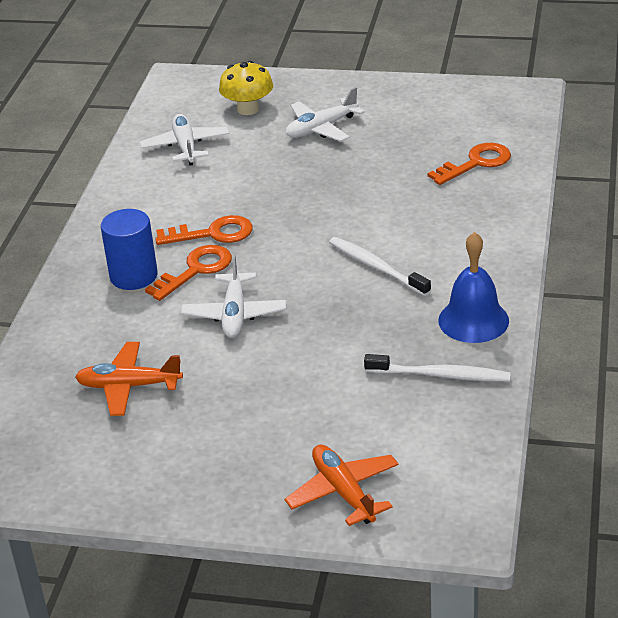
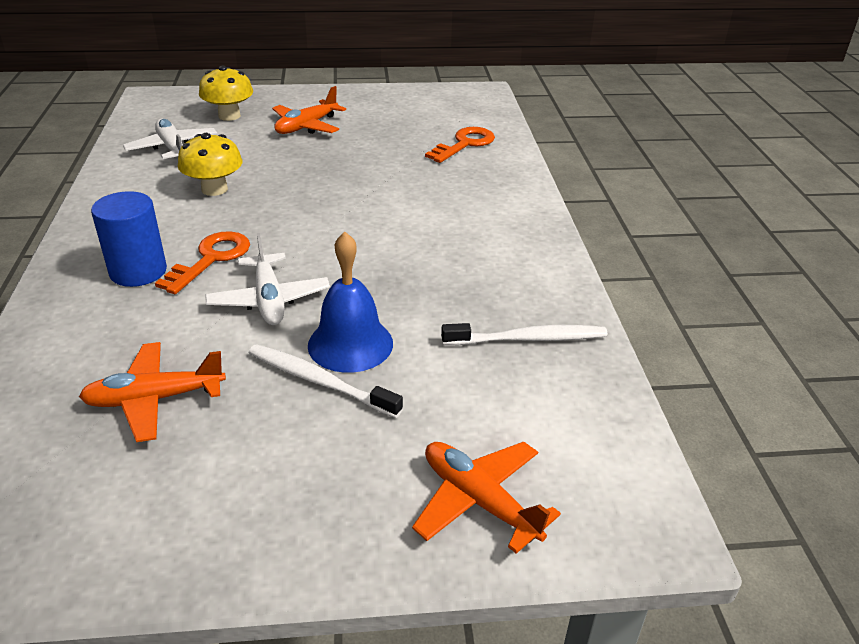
camera: 20 degrees left, 0 degrees up
orange key [155,215,253,245] -> none
white plane [286,87,365,142] -> orange plane [272,86,346,134]
white toothbrush [329,237,431,296] -> white toothbrush moved to [249,344,403,418]
blue bell [438,232,509,343] -> blue bell moved to [308,232,393,373]
none -> yellow mushroom [178,133,243,196]

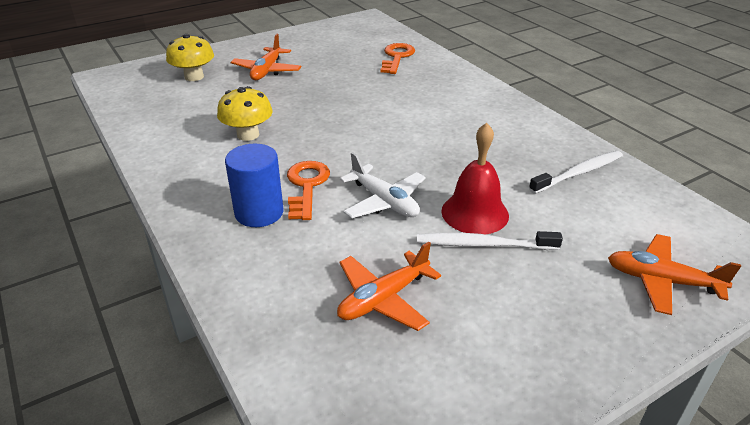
camera: 25 degrees left, 0 degrees up
white plane [123,118,217,159] -> none
blue bell [308,232,393,373] -> red bell [441,123,509,234]

